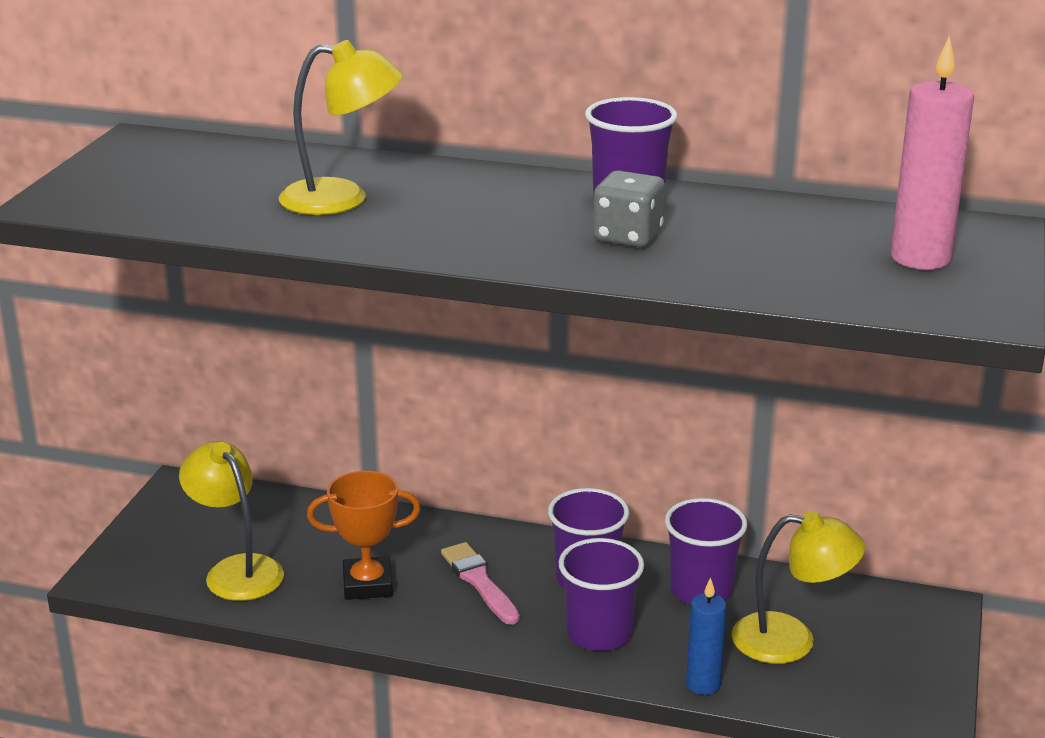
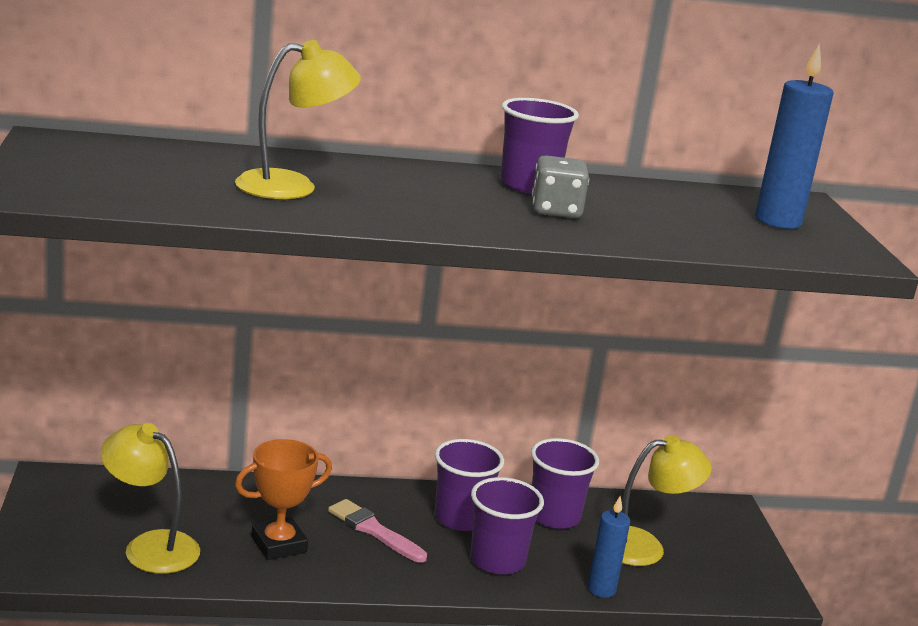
camera: 25 degrees left, 5 degrees down
pink candle [891,36,974,270] -> blue candle [755,44,833,229]

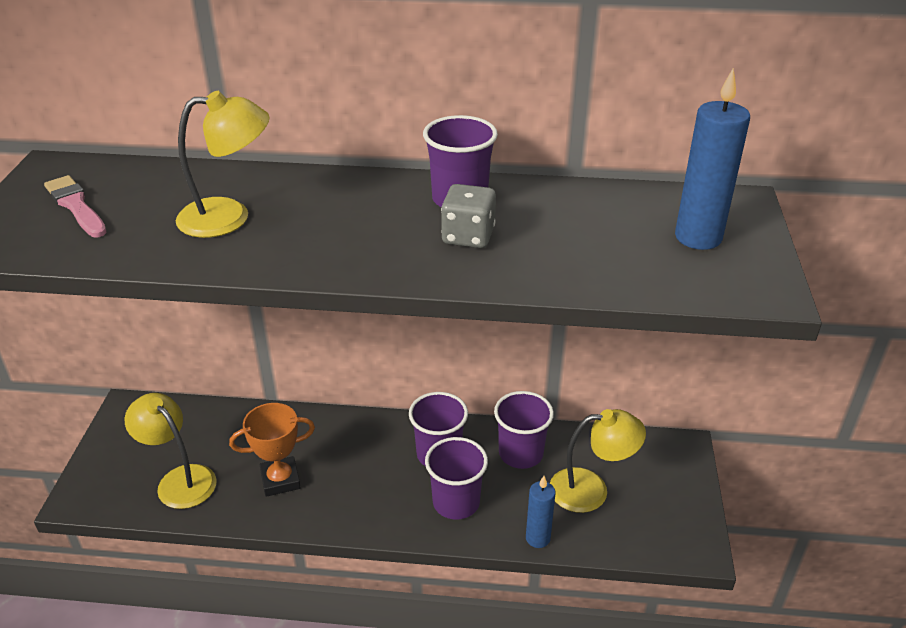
camera: 15 degrees right, 15 degrees up
pink brush [328,499,427,563] -> pink brush moved to [44,175,107,237]

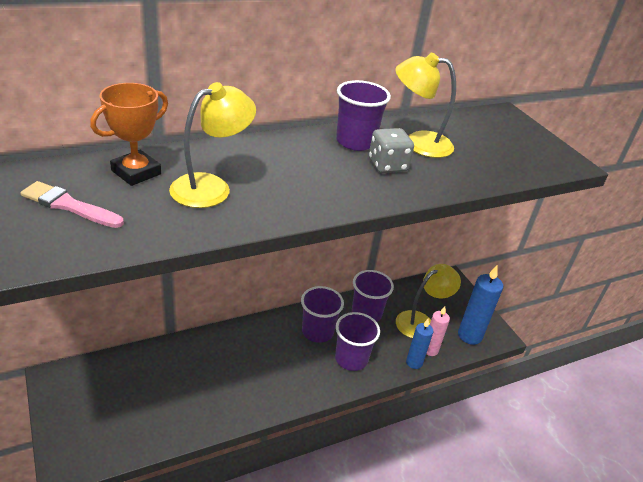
camera: 35 degrees left, 0 degrees up
yellow lamp [125,393,216,509] -> yellow lamp moved to [395,53,456,158]
orange trophy [229,403,315,497] -> orange trophy moved to [90,83,168,186]
blue candle [675,68,750,250] -> blue candle moved to [458,265,503,345]
none -> pink candle [426,306,450,356]

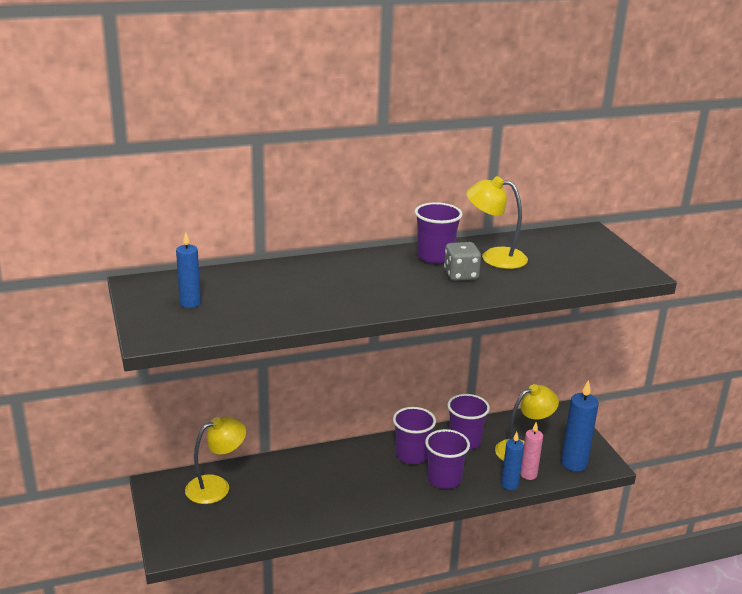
camera: 10 degrees right, 10 degrees down
pink brush [20,181,124,228] -> blue candle [176,232,201,308]
orange trophy [90,83,168,186] -> none
yellow lamp [169,82,256,208] -> yellow lamp moved to [185,416,246,504]

